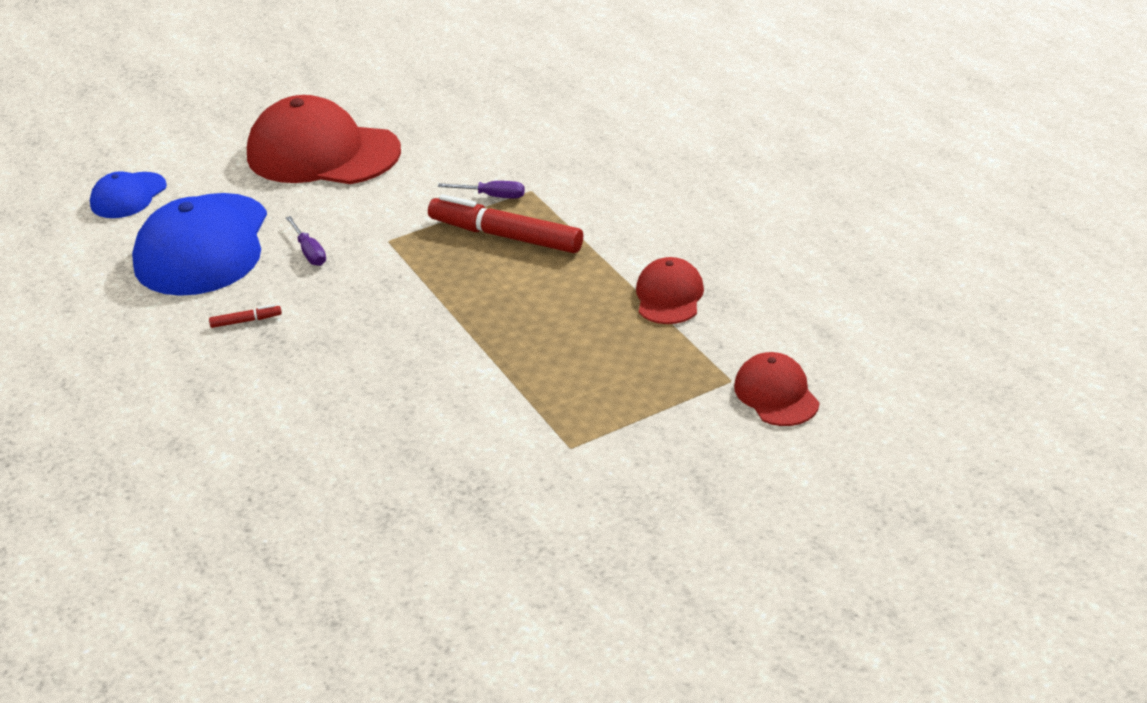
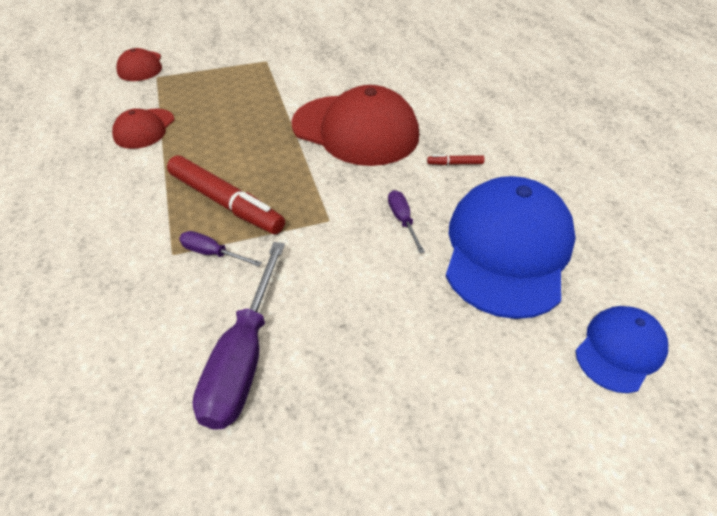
camera: 170 degrees left, 10 degrees up
red cap [247,95,401,184] -> red cap moved to [291,85,419,166]
none -> purple screwdriver [192,242,285,430]

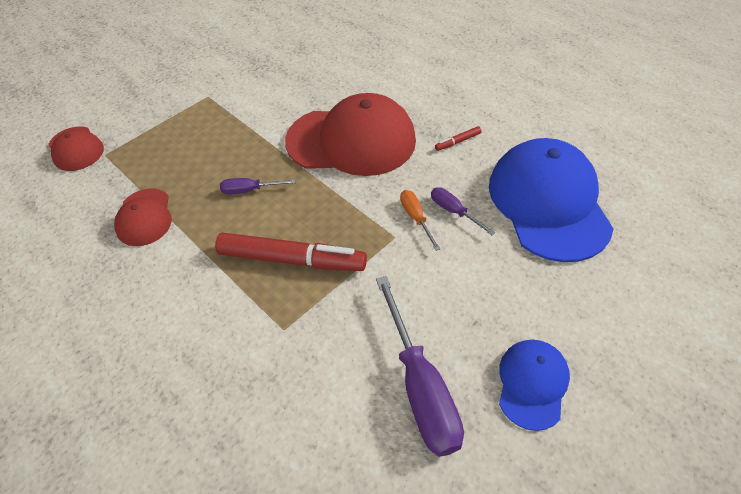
camera: 25 degrees left, 5 degrees up
purple screwdriver [179,231,262,267] -> purple screwdriver moved to [220,178,295,194]
blue cap [575,306,668,393] -> blue cap moved to [499,340,570,431]
none -> orange screwdriver [400,190,440,251]

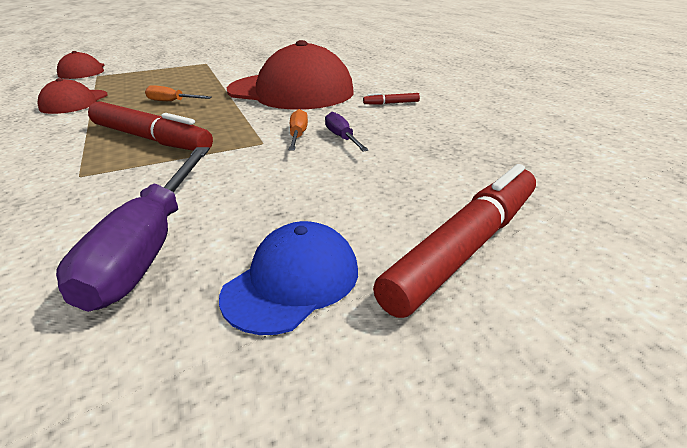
camera: 20 degrees right, 20 degrees down
purple screwdriver [220,178,295,194] -> orange screwdriver [145,85,212,101]
blue cap [489,138,614,262] -> none
none -> red marker [373,164,536,318]

